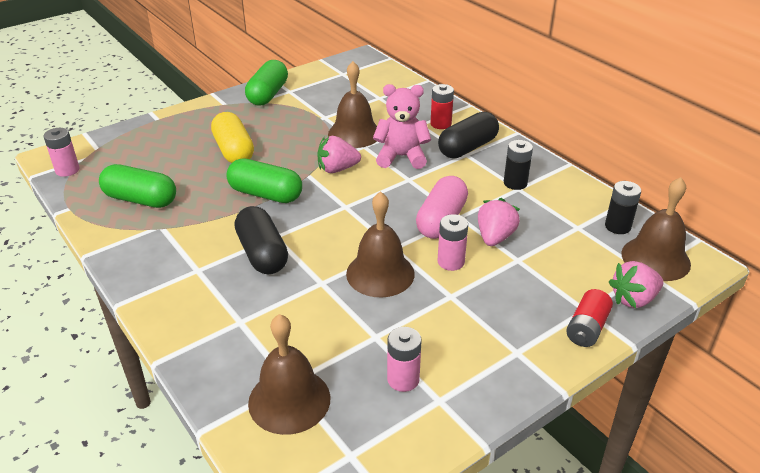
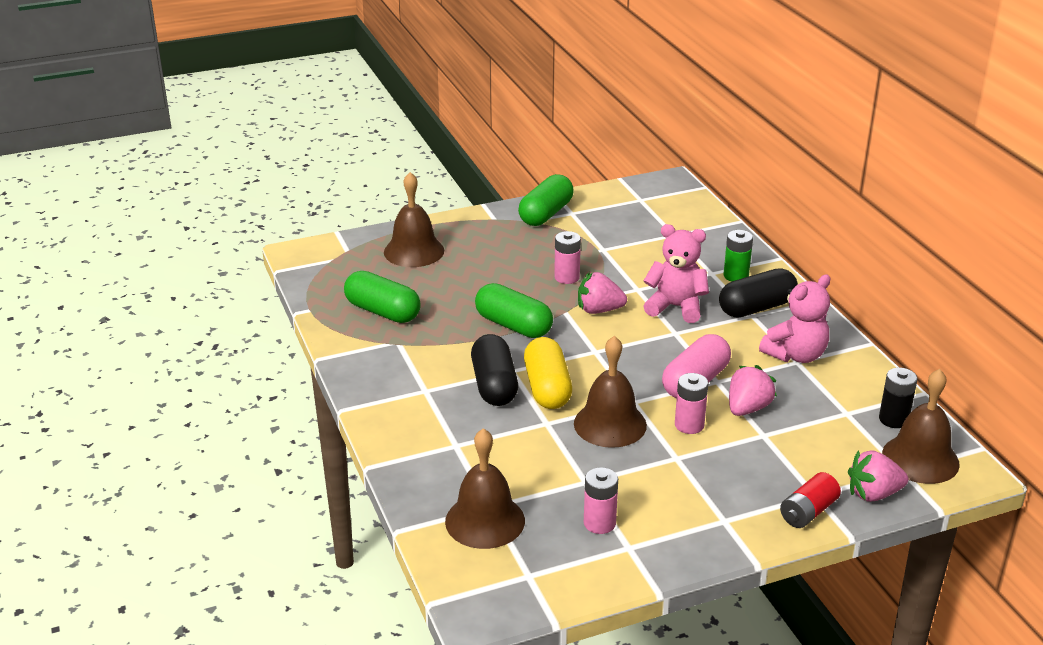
camera: 15 degrees right, 5 degrees down
pink battery [44,128,79,177] -> pink battery moved to [554,231,581,284]
yellow capsule [211,112,254,163] -> yellow capsule moved to [524,337,572,409]
brown bell [328,61,377,148] -> brown bell moved to [384,172,444,267]
red battery [430,84,454,129] -> green battery [723,230,753,282]
black battery [504,140,533,190] -> pink teddy bear [759,274,830,363]

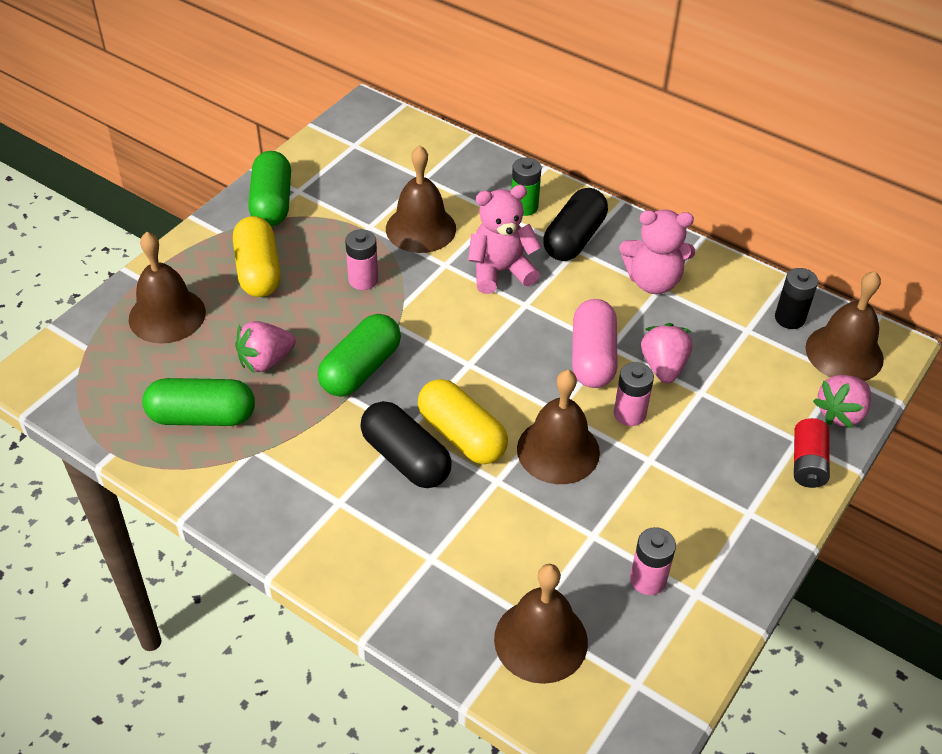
camera: 35 degrees left, 15 degrees up
green capsule [475,283,553,338] -> green capsule turned 60 degrees counterclockwise [318,314,401,397]
pink strawberry [578,272,627,314] -> pink strawberry moved to [235,321,296,373]
pink teddy bear [759,274,830,363] -> pink teddy bear turned 75 degrees clockwise [619,209,695,294]
none -> yellow capsule [233,216,281,297]
none -> brown bell [386,145,456,253]

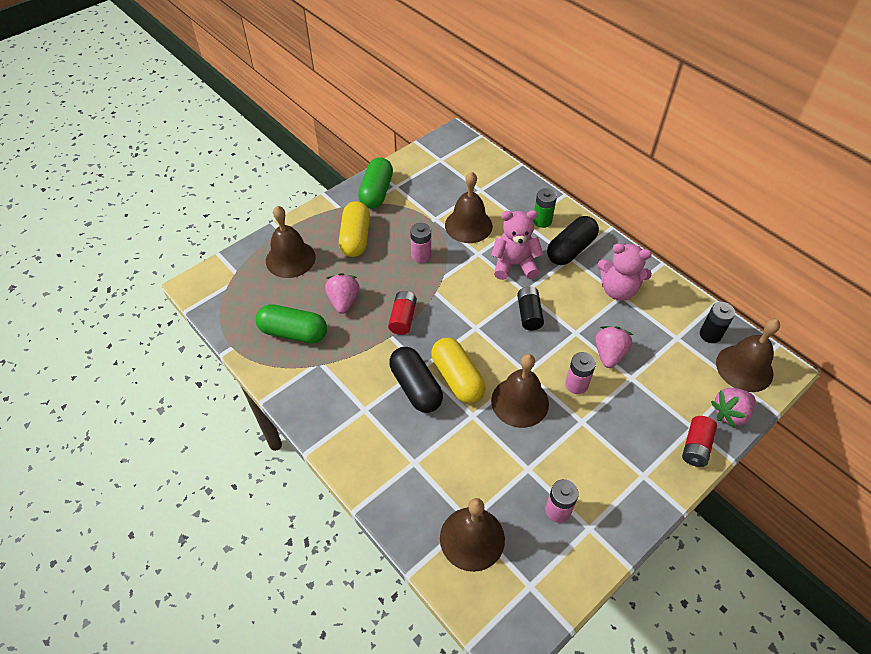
camera: 15 degrees right, 5 degrees up
pink strawberry [235,321,296,373] -> pink strawberry turned 105 degrees clockwise [325,273,359,314]
green capsule [318,314,401,397] -> red battery [388,291,417,335]
pink capsule [572,299,618,388] -> none
none -> black battery [517,286,544,330]

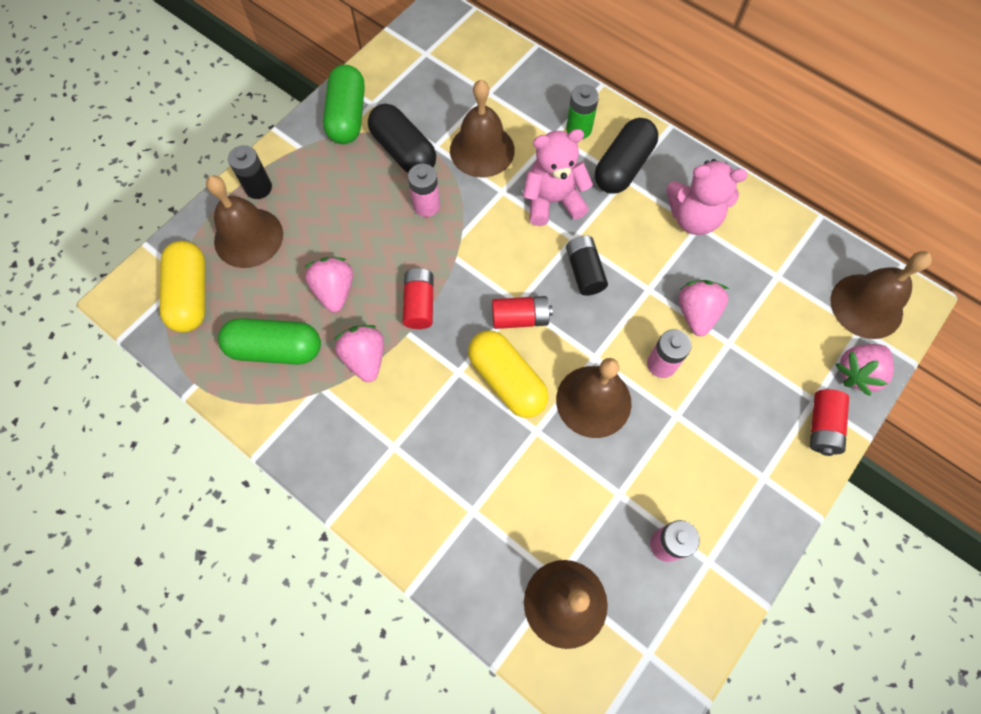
camera: 10 degrees left, 15 degrees up
yellow capsule [339,201,370,257] -> yellow capsule moved to [160,241,205,332]
black capsule [389,347,443,413] -> black capsule moved to [368,103,436,173]
black battery [700,302,735,343] -> black battery moved to [228,145,272,199]
none -> pink strawberry [334,325,384,382]
none -> red battery [492,296,553,329]

